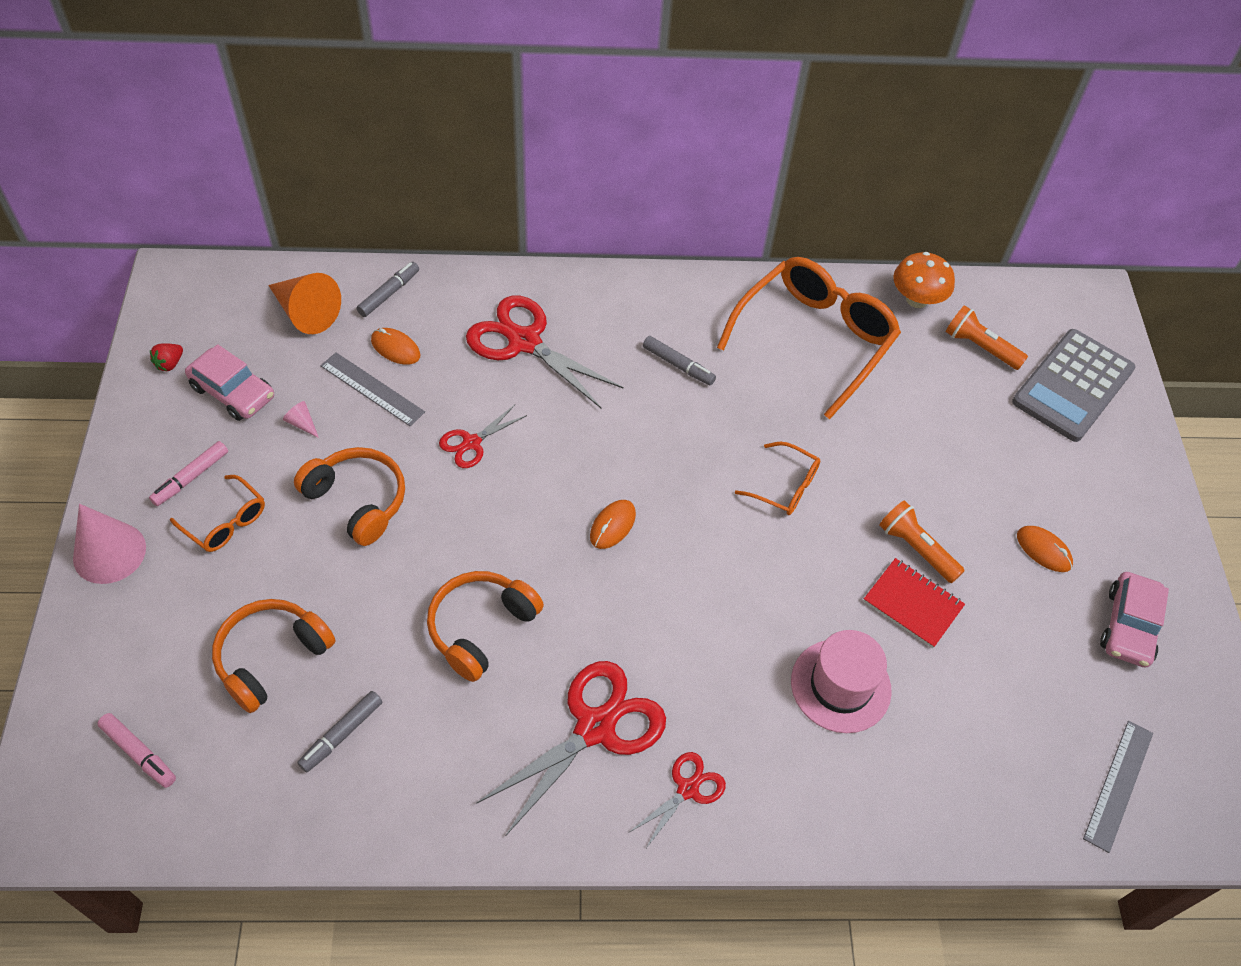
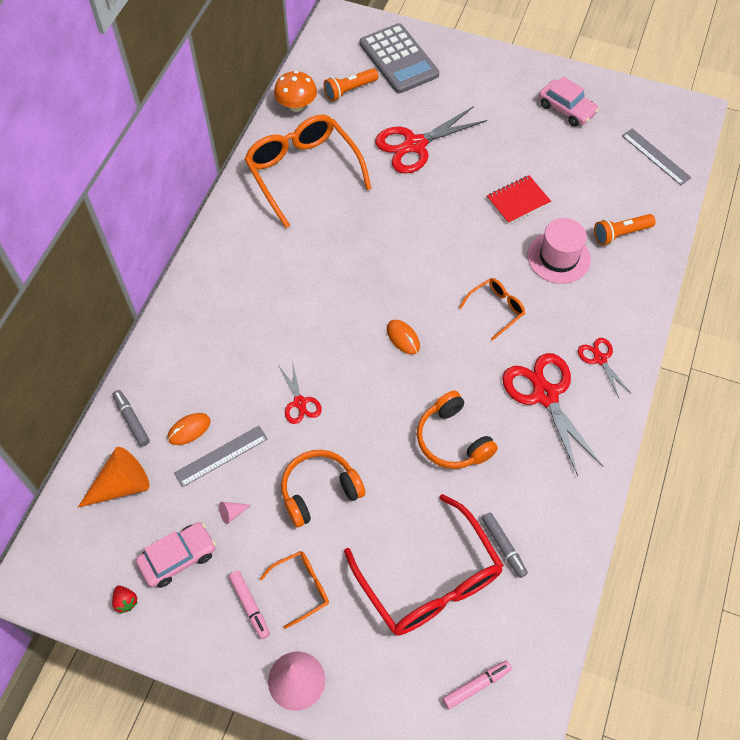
camera: 65 degrees left, 5 degrees up
orange headphones [212,599,336,713] -> red glasses [344,494,504,636]
red scissors [466,295,624,409] -> red scissors moved to [375,106,487,174]
grey marker [643,336,716,385] -> none
orange glasses [735,442,820,515] -> orange glasses moved to [459,278,525,341]
orange flashlight [879,500,965,583] -> orange flashlight moved to [594,214,656,245]
orange mouse [1017,526,1073,572] -> none

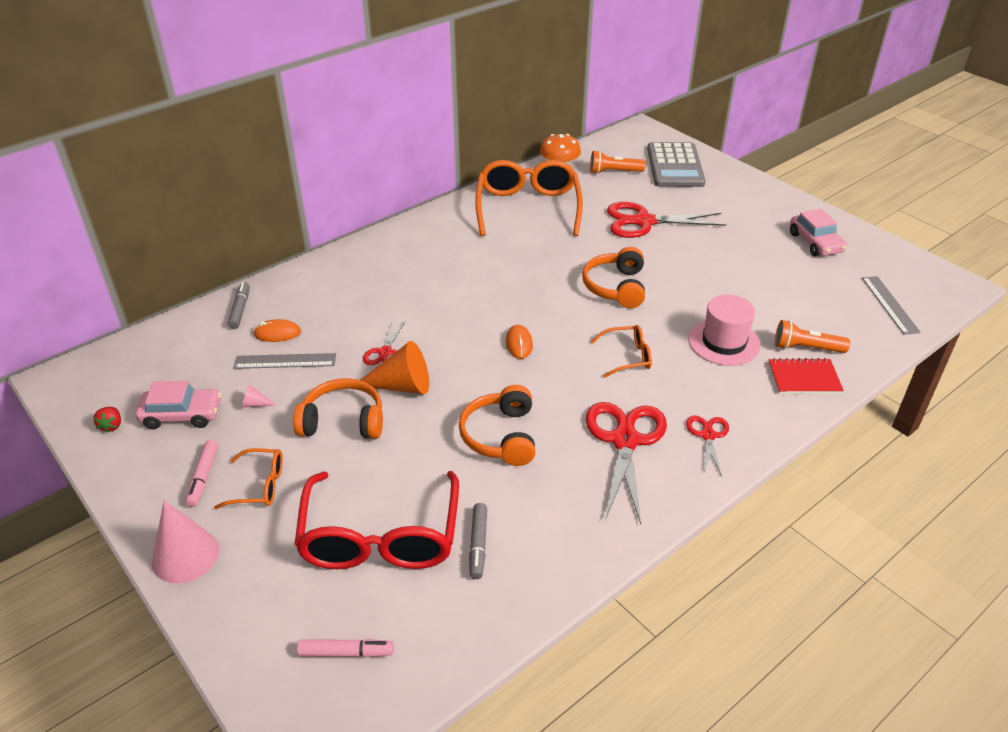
camera: 30 degrees right, 20 degrees down
orange cone [78,447,149,508] -> orange cone moved to [360,341,429,394]
red notebook [487,175,551,224] -> red notebook moved to [768,358,844,394]
none -> orange headphones [582,247,645,308]

